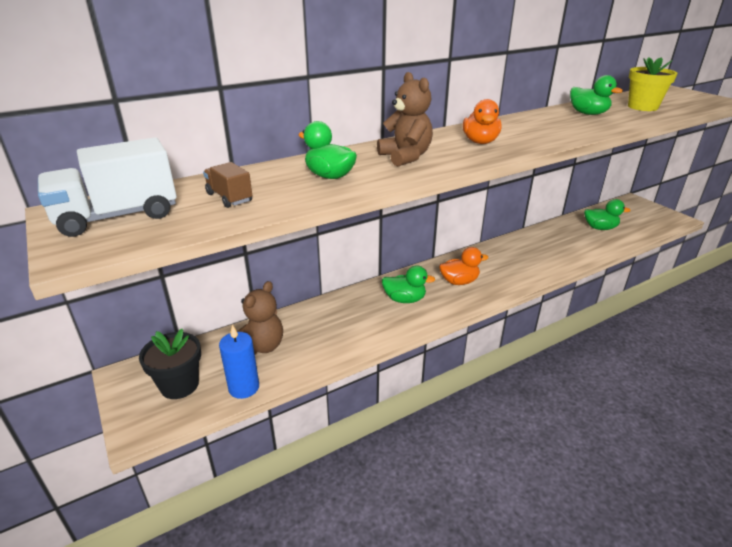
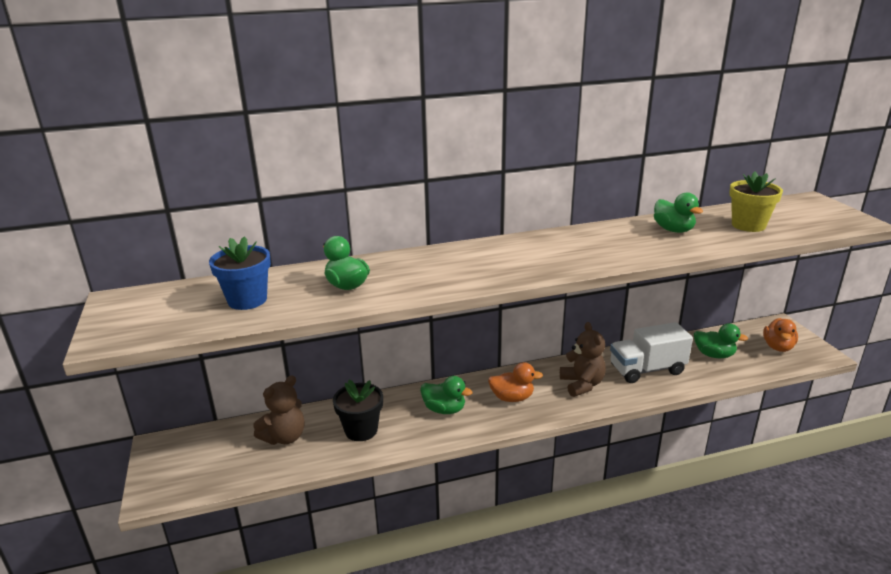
camera: 15 degrees right, 5 degrees down
white truck [38,137,177,237] -> white truck moved to [610,322,693,383]
black flower pot [139,329,201,399] -> black flower pot moved to [333,379,383,441]
brown truck [203,162,252,208] -> blue flower pot [209,236,271,310]
blue candle [219,325,259,399] -> none
brown teddy bear [377,72,433,166] -> brown teddy bear moved to [560,322,606,397]
orange duck [463,99,502,144] -> orange duck moved to [763,318,798,352]

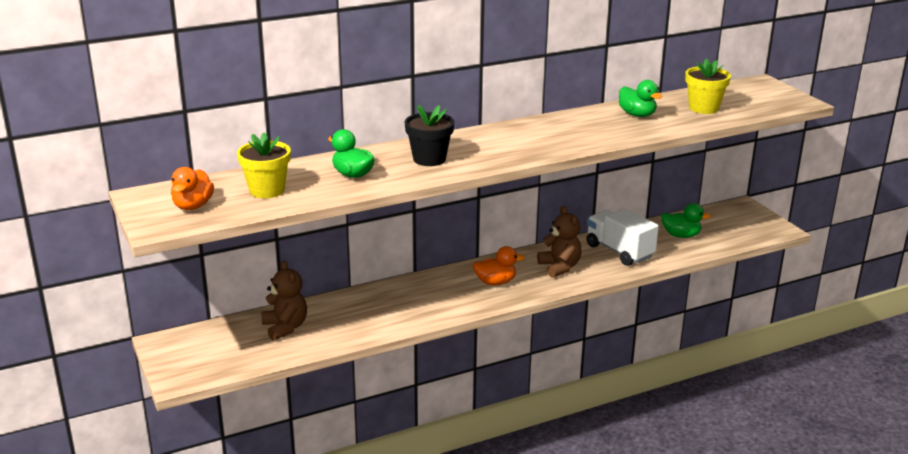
camera: 10 degrees left, 0 degrees up
blue flower pot [209,236,271,310] -> yellow flower pot [237,132,291,198]
brown teddy bear [253,375,305,445] -> brown teddy bear turned 60 degrees counterclockwise [261,261,307,341]
black flower pot [333,379,383,441] -> black flower pot moved to [405,105,454,166]
green duck [420,376,473,414] -> none
white truck [610,322,693,383] -> white truck turned 75 degrees clockwise [586,209,659,266]
orange duck [763,318,798,352] -> orange duck moved to [171,167,214,210]

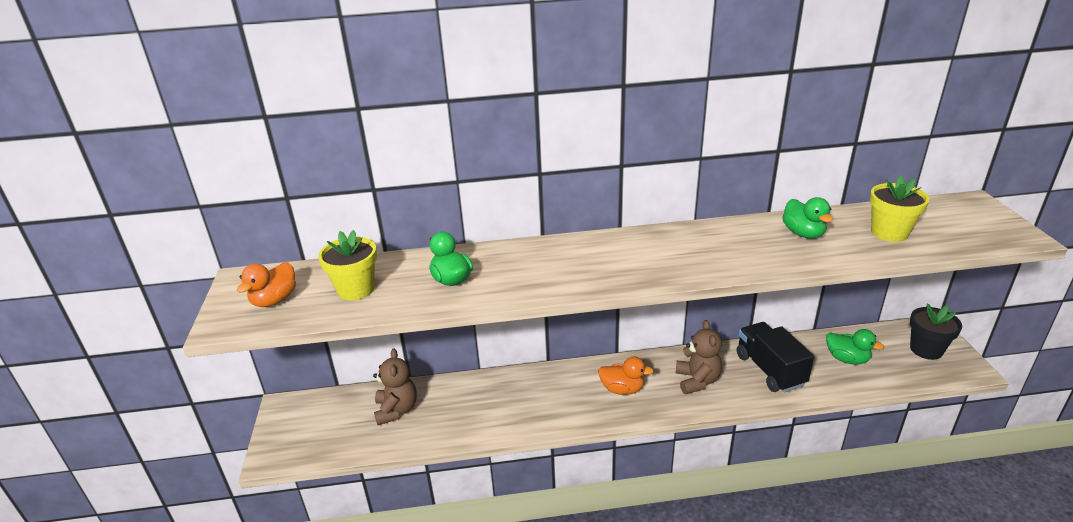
camera: 20 degrees right, 5 degrees up
black flower pot [405,105,454,166] -> black flower pot moved to [910,303,962,360]
white truck [586,209,659,266] -> black truck [737,322,814,393]

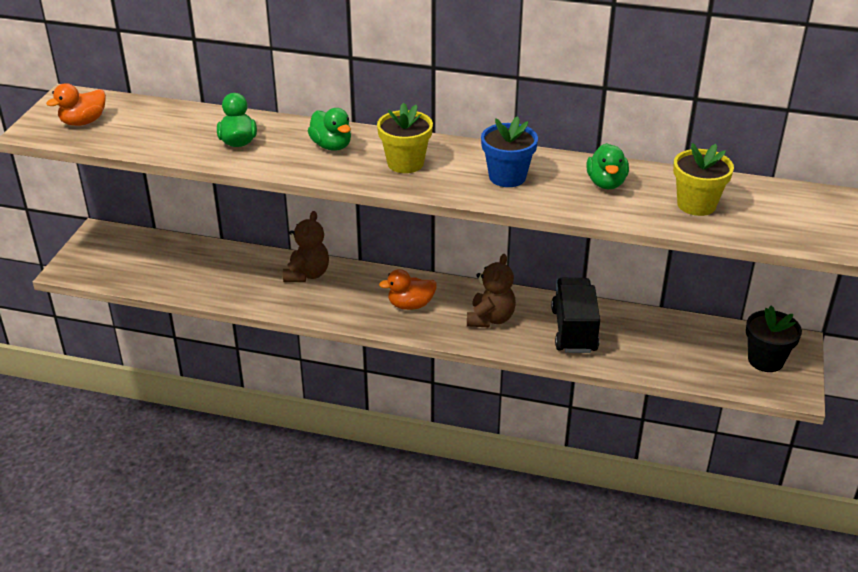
camera: 20 degrees right, 5 degrees up
yellow flower pot [318,230,377,301] -> yellow flower pot moved to [377,102,433,173]
brown teddy bear [373,349,417,425] -> brown teddy bear moved to [283,211,329,282]
orange duck [598,357,654,395] -> orange duck turned 135 degrees clockwise [379,269,437,310]
green duck [826,329,884,365] -> green duck moved to [308,108,351,151]
none -> blue flower pot [481,116,538,187]

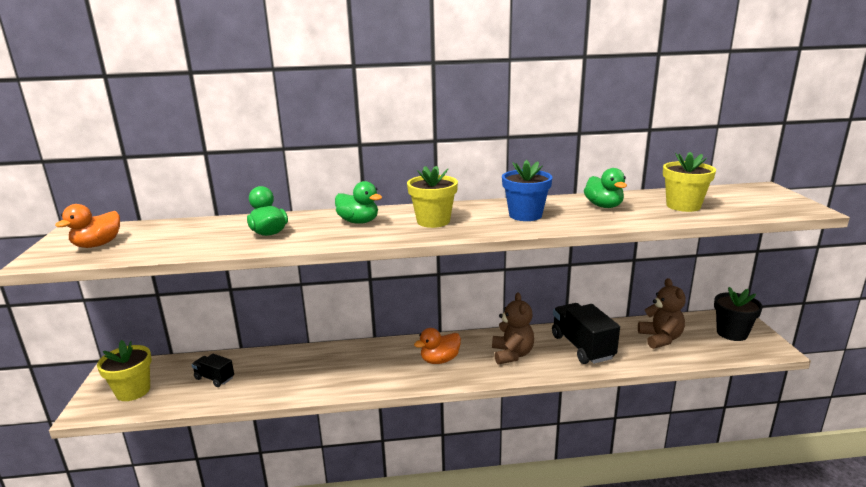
camera: 20 degrees left, 15 degrees down
brown teddy bear [283,211,329,282] -> brown teddy bear moved to [638,278,686,349]
none -> yellow flower pot [97,340,152,401]
none -> black truck [192,354,234,387]

